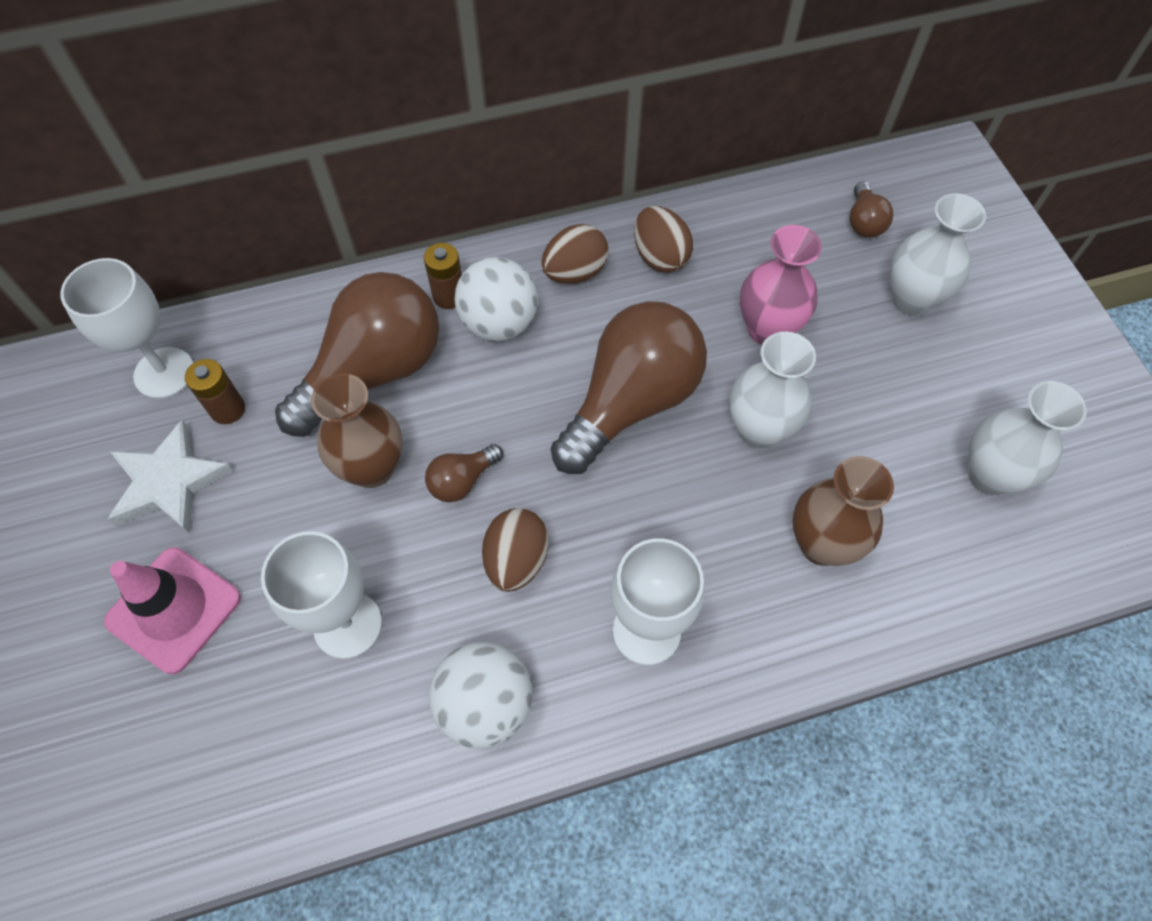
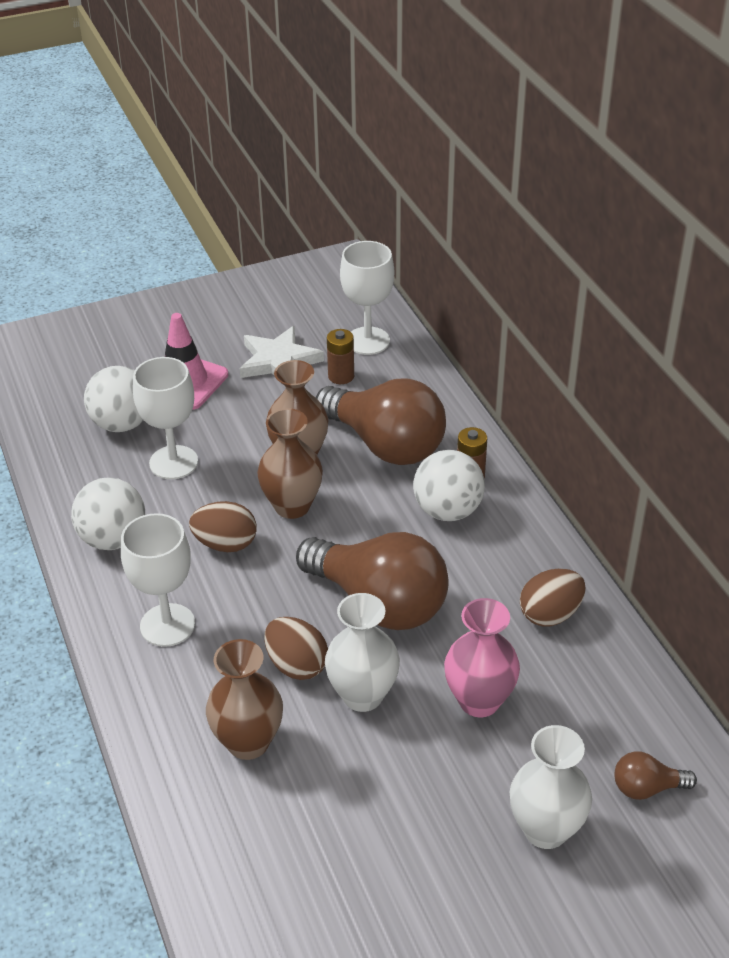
camera: 85 degrees right, 20 degrees down
brown light bulb [425,444,503,502] -> brown vase [257,408,323,519]
brown egg [541,224,609,284] -> brown egg moved to [264,617,328,680]
white vase [968,381,1087,495] -> none
none -> white ball [84,366,144,432]

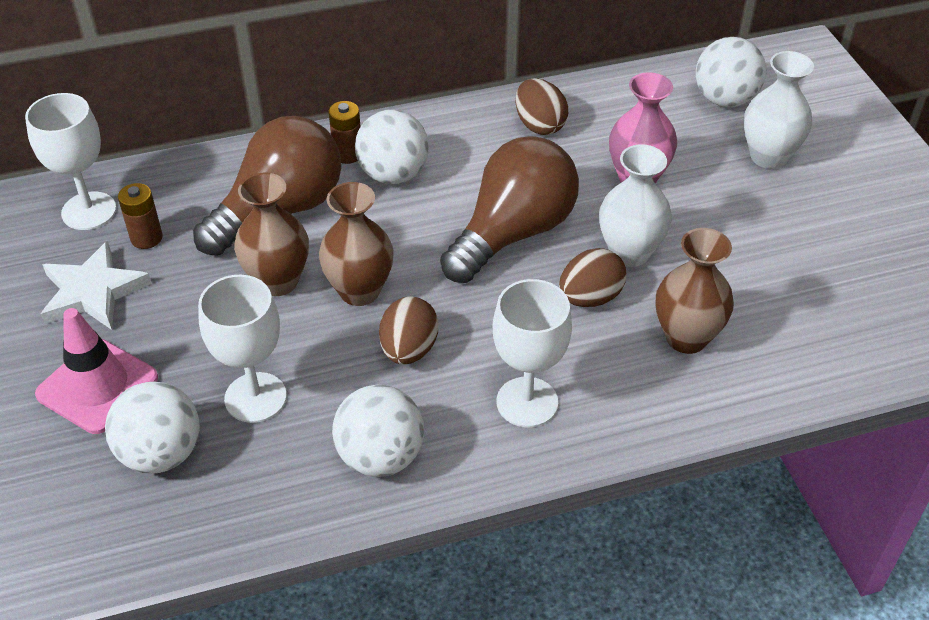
camera: 85 degrees left, 5 degrees up
brown light bulb [615,751,697,800] -> white ball [696,37,766,107]

